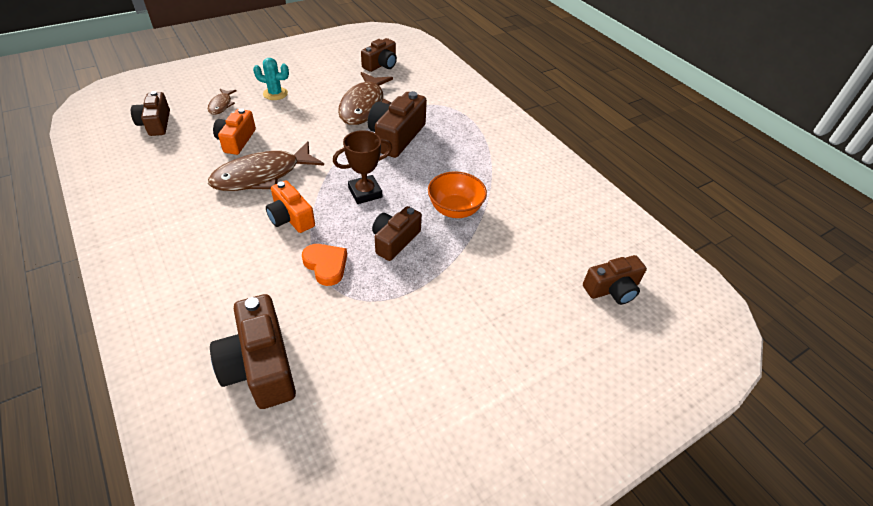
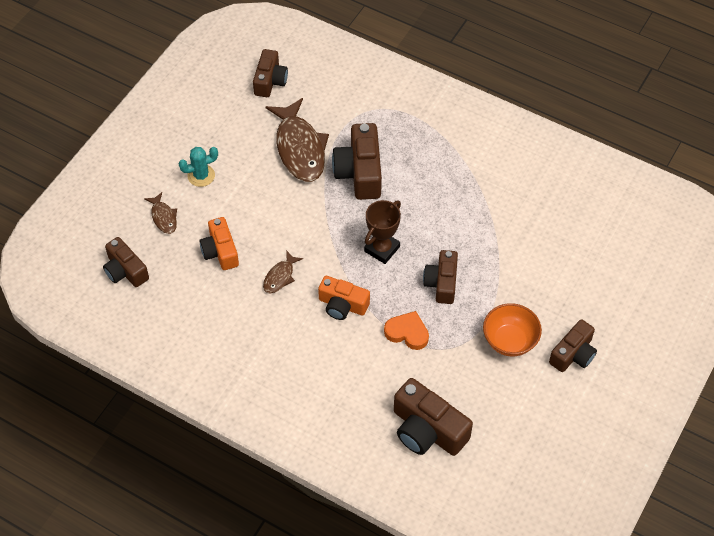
camera: 25 degrees left, 10 degrees up
brown fish [208,141,324,191] -> brown fish [263,250,303,293], size x0.48
orange bowl [428,171,487,218] -> orange bowl moved to [483,303,542,357]
brown camera [583,255,647,305] -> brown camera moved to [549,319,597,372]

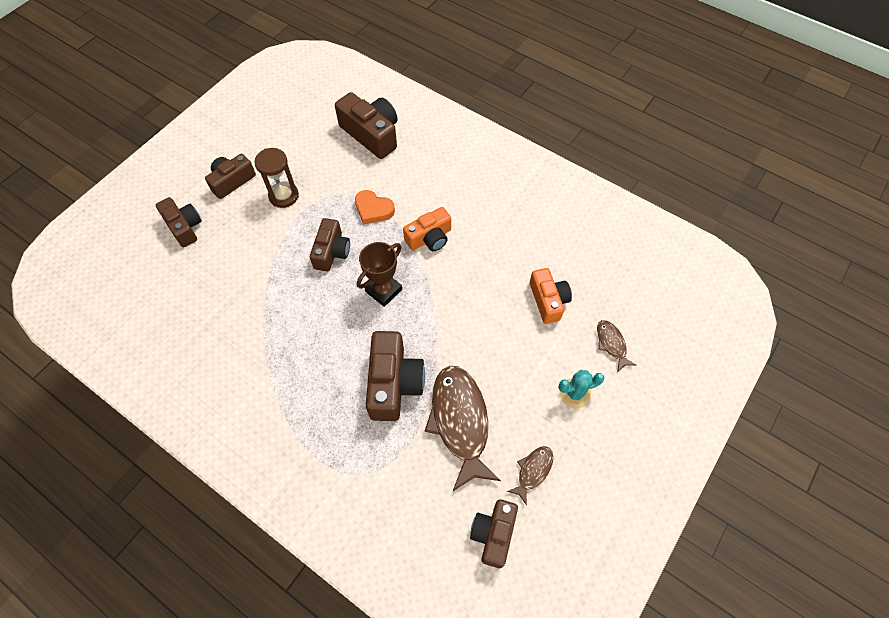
camera: 175 degrees left, 5 degrees up
brown camera [103,237,149,287] -> brown camera moved to [156,197,202,247]
brown fish [263,250,303,293] -> brown fish moved to [507,446,553,506]
orange camera [318,276,370,320] -> orange camera turned 120 degrees clockwise [403,207,451,251]
orange bowl [483,303,542,357] -> brown hourglass [254,148,299,208]

